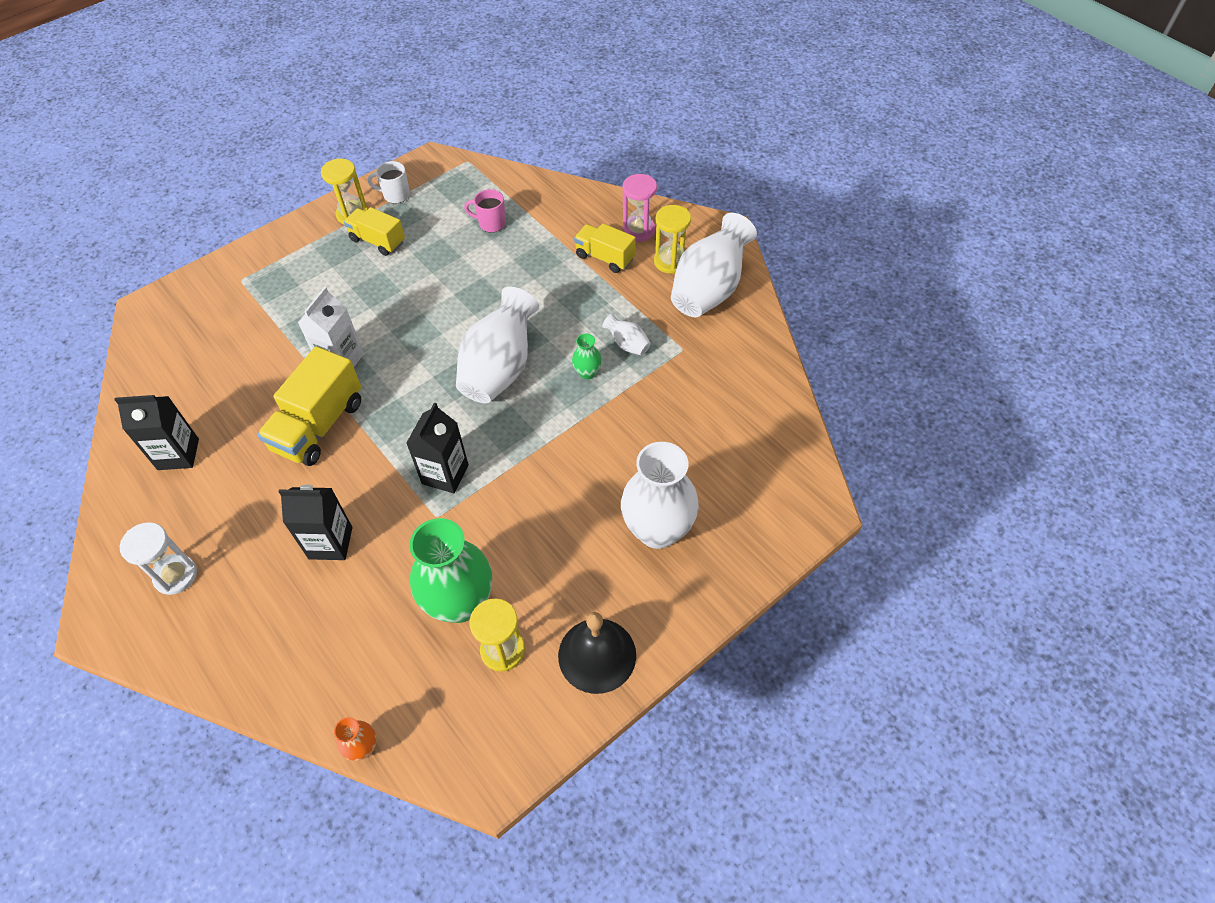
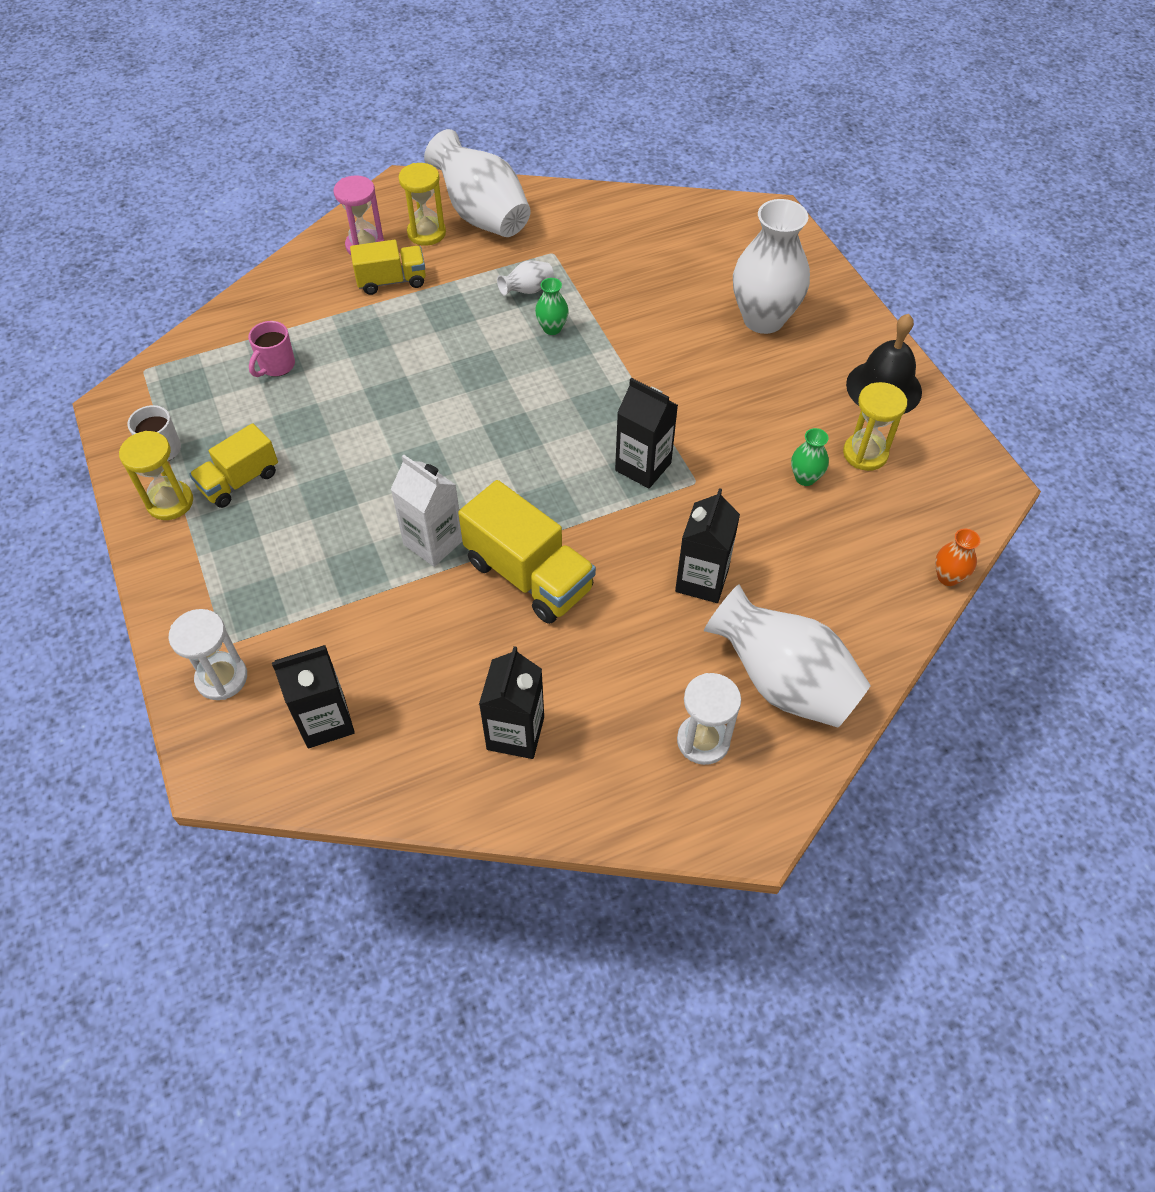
camera: 75 degrees left, 0 degrees up
green vase [410,518,492,623] -> green vase [791,428,829,486], size x0.44
white vase [456,287,539,403] -> white vase moved to [704,584,871,728]
yellow truck [574,223,636,273] -> yellow truck turned 150 degrees counterclockwise [350,240,426,295]
none -> white hourglass [169,609,247,700]
none -> black carton [272,645,355,748]

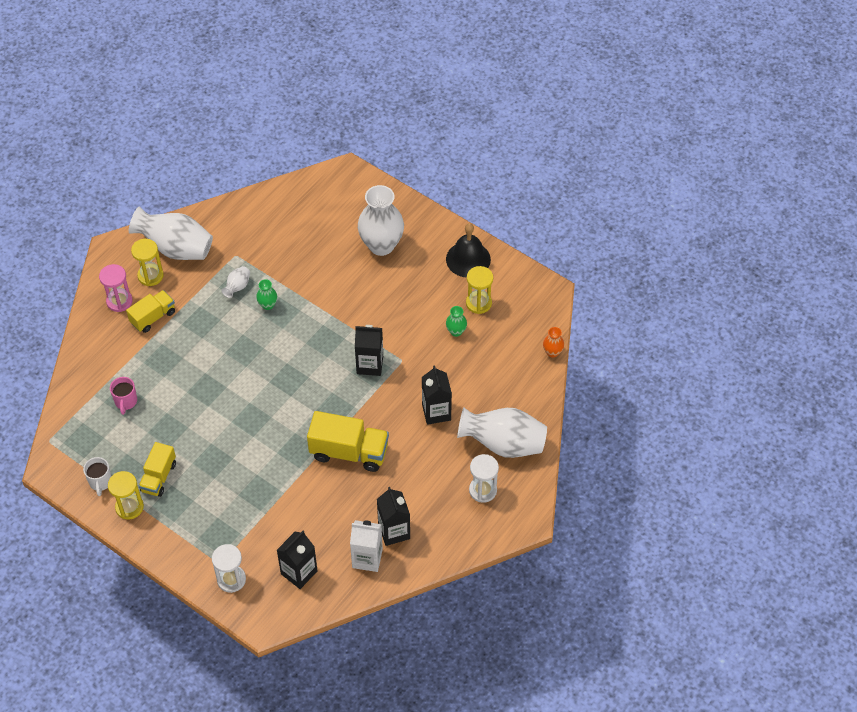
camera: 30 degrees left, 0 degrees up
white carton [390,455,462,567] -> white carton moved to [350,520,383,572]

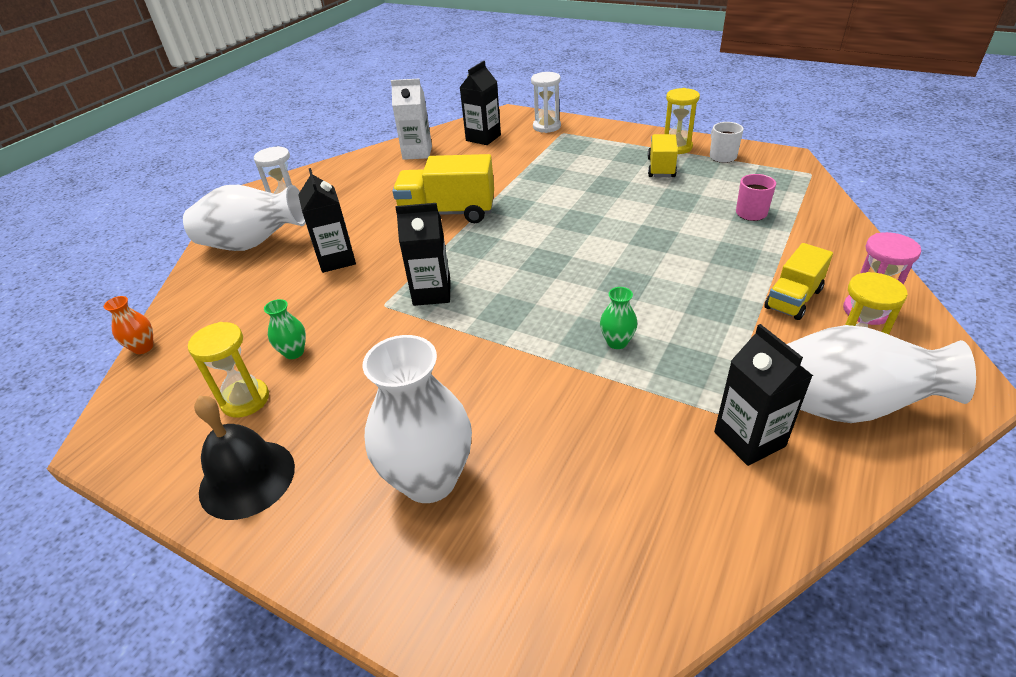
camera: 175 degrees right, 15 degrees down
white vase [222,266,250,298] -> none
black carton [377,487,410,546] -> black carton moved to [714,324,813,466]

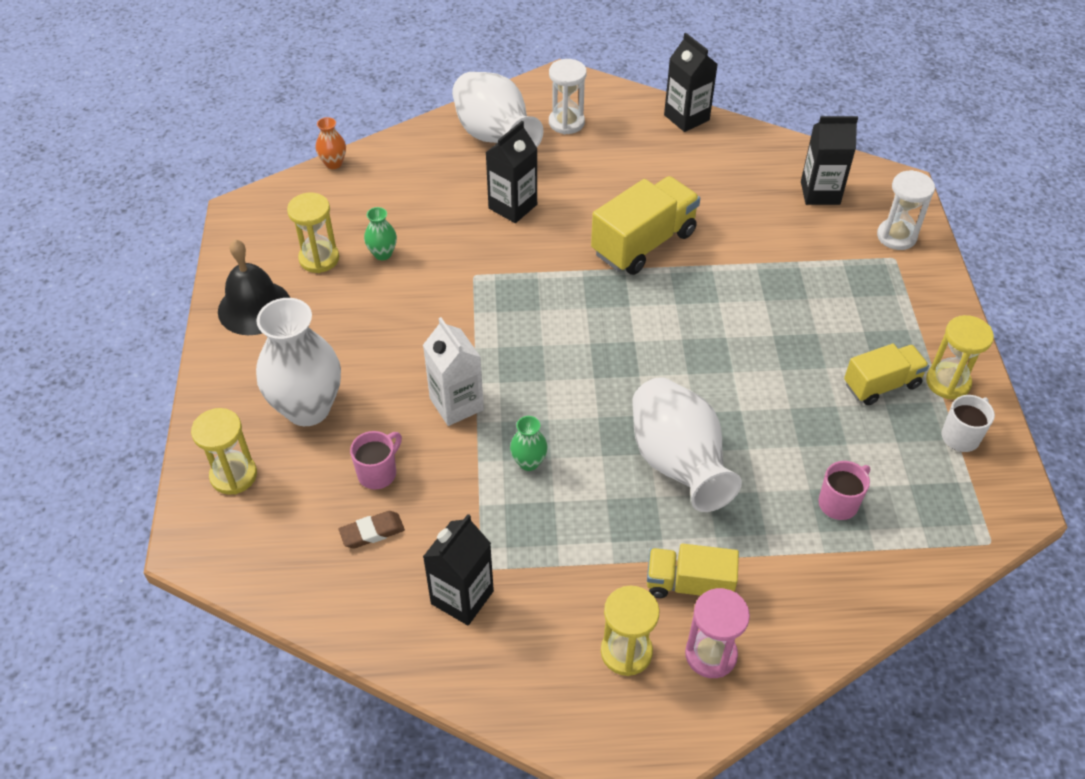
camera: 55 degrees right, 10 degrees up
white carton [391,79,432,160] -> white carton moved to [423,317,484,426]
yellow truck [393,154,494,223] -> yellow truck turned 75 degrees clockwise [591,176,700,275]
black carton [395,203,451,306] -> black carton moved to [664,33,718,132]
white vase [787,325,976,423] -> white vase moved to [632,377,742,512]
none -> yellow hourglass [191,408,257,495]
none -> brown eraser [339,511,405,548]
none -> pink mug [350,431,402,490]

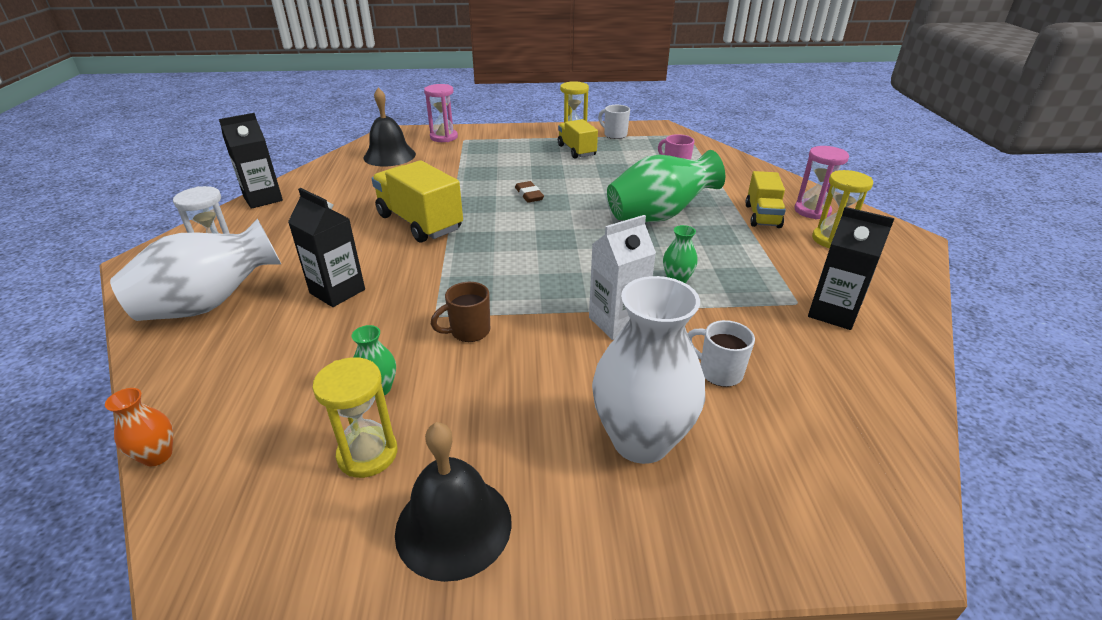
camera: 90 degrees left, 15 degrees down
yellow hourglass [191,408,257,495] -> none
brown eraser [339,511,405,548] -> brown eraser moved to [515,181,544,203]
pink mug [350,431,402,490] -> white mug [688,320,755,387]
white vase [632,377,742,512] -> green vase [607,150,725,222]
black carton [801,116,858,205] -> black bell [363,88,416,166]
white hourglass [877,170,935,250] -> pink hourglass [424,84,458,142]
none -> brown mug [431,282,490,342]

